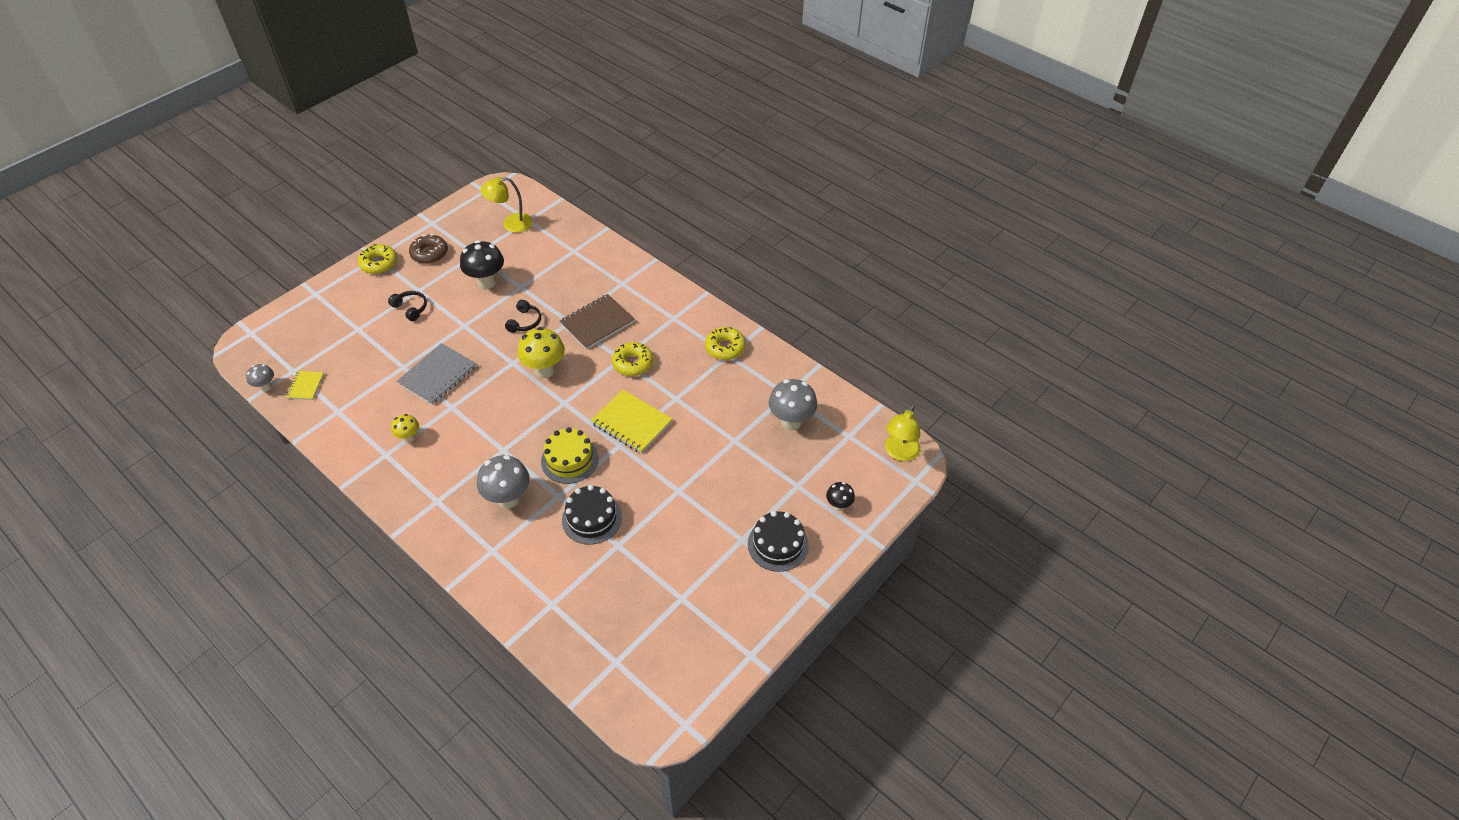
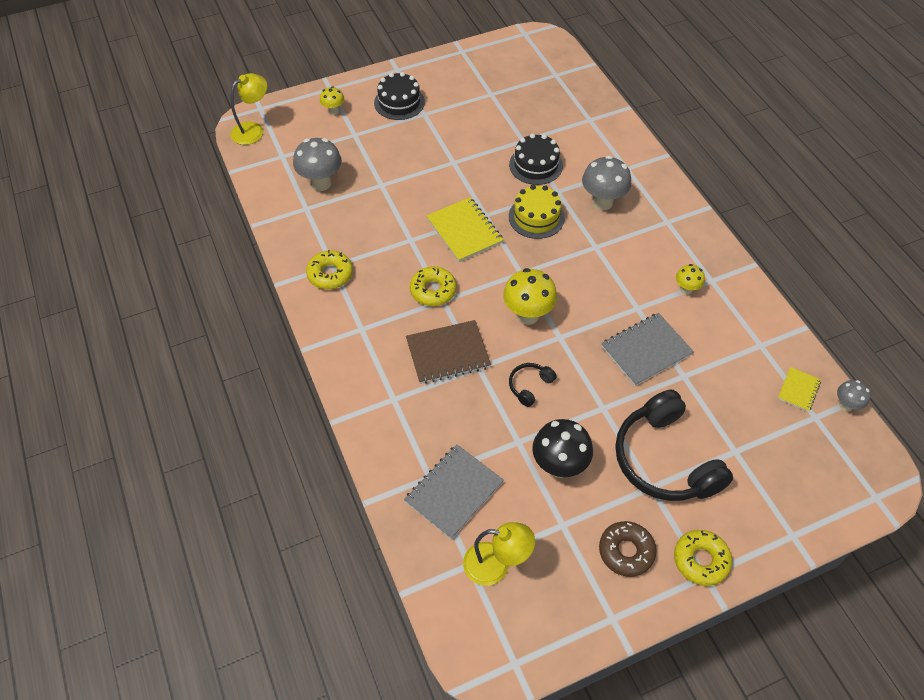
camera: 155 degrees left, 5 degrees up
black headphones [388,291,427,321] -> black headphones [615,390,733,501], size x2.29
black mushroom [826,482,855,511] -> yellow mushroom [320,86,344,115]
none -> grey notebook [404,444,504,540]

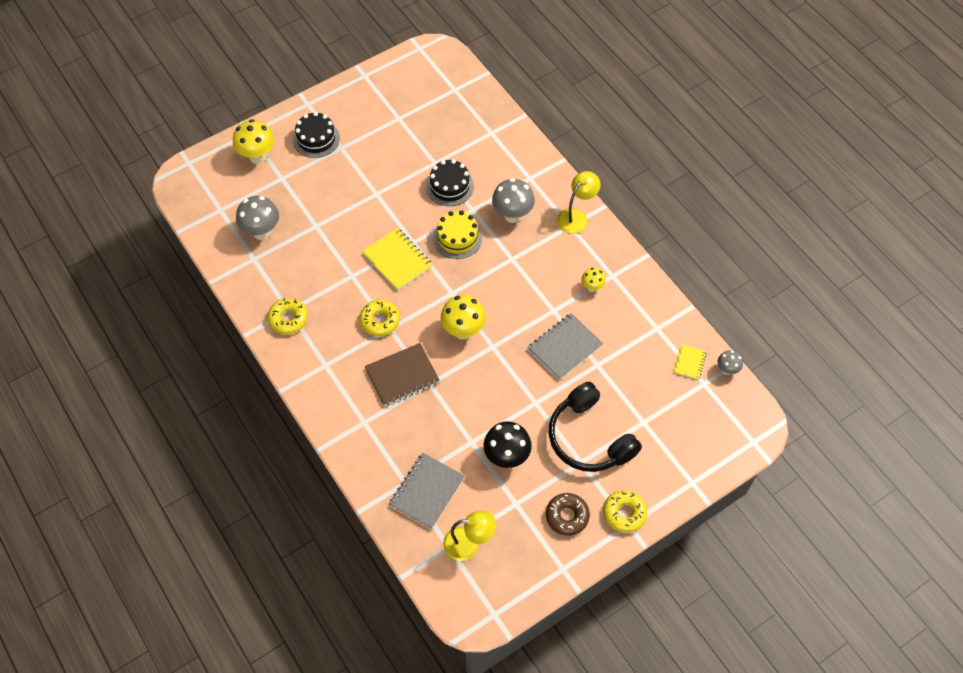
camera: 10 degrees left, 5 degrees up
yellow lamp [230,73,267,145] -> yellow lamp moved to [557,171,600,234]
yellow mushroom [320,86,344,115] -> yellow mushroom [233,119,274,164], size x1.81
black headphones [509,363,557,407] -> none

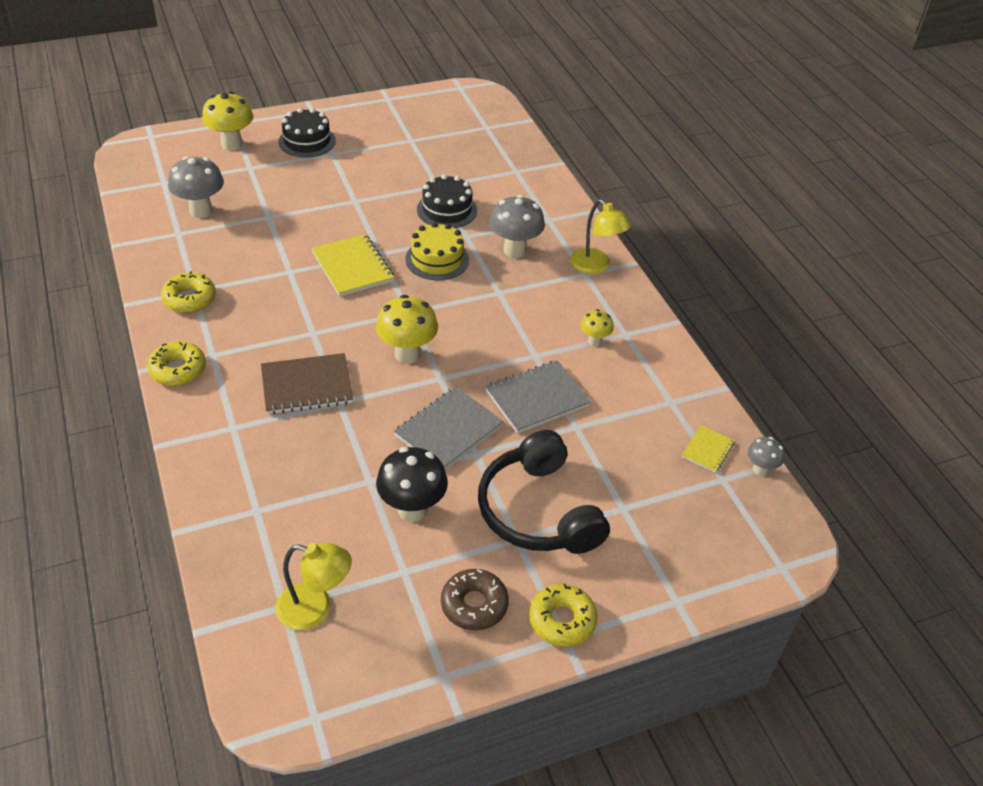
camera: 10 degrees right, 15 degrees down
yellow donut [360,300,400,336] -> yellow donut moved to [147,341,206,386]
grey notebook [389,453,465,530] -> grey notebook moved to [394,387,504,469]
yellow lamp [557,171,600,234] -> yellow lamp turned 90 degrees clockwise [570,199,631,274]

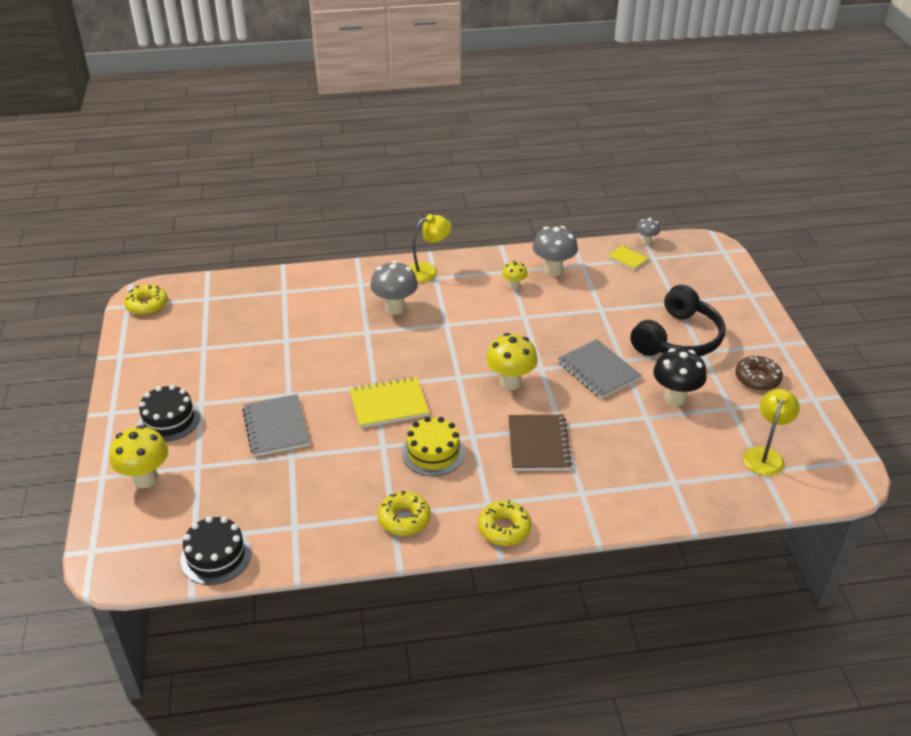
camera: 75 degrees left, 5 degrees down
grey mushroom [168,156,224,218] -> grey mushroom moved to [533,226,578,277]
yellow cake [405,222,469,280] -> yellow cake moved to [402,416,465,476]
black cake [417,174,477,228] -> black cake moved to [180,516,252,585]
black headphones [478,430,610,554] -> black headphones turned 45 degrees counterclockwise [630,285,725,356]
grey notebook [485,360,591,433] -> grey notebook moved to [242,394,310,457]
yellow donut [529,584,598,647] -> yellow donut moved to [124,284,168,315]

